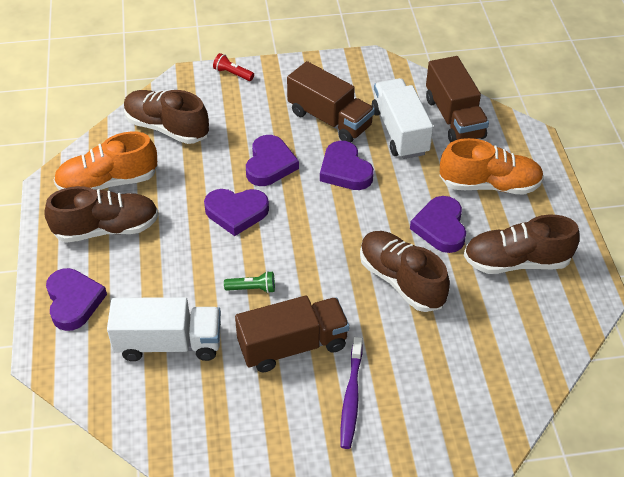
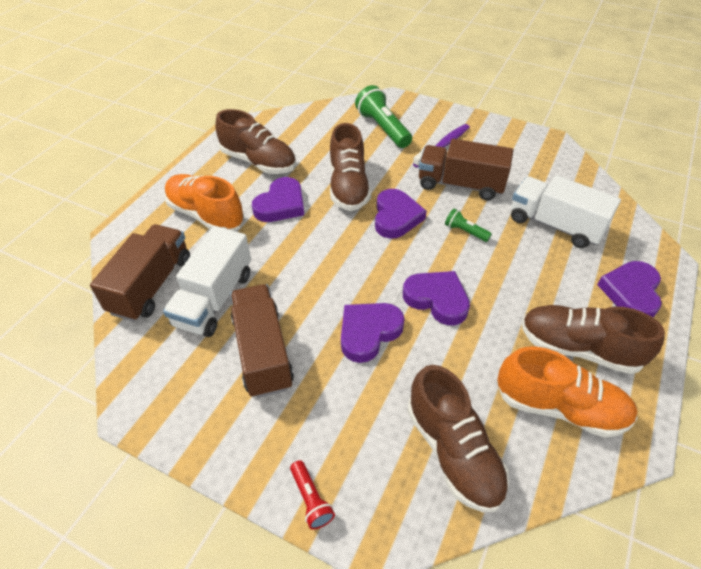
camera: 145 degrees left, 0 degrees up
purple heart [320,141,374,190] -> purple heart moved to [375,189,427,239]
none -> green flashlight [355,85,412,148]

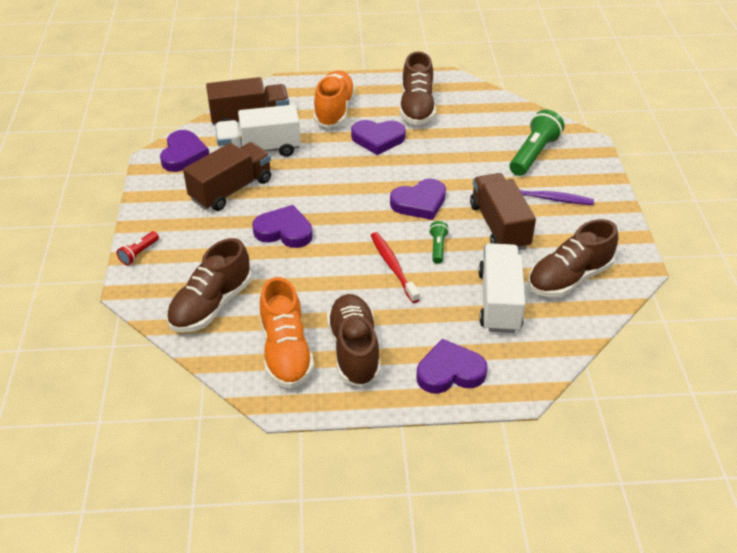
camera: 60 degrees right, 5 degrees down
brown shoe [330,123,371,211] -> brown shoe moved to [528,219,618,297]
purple heart [403,271,470,325] -> purple heart moved to [160,130,209,172]
none -> red toothbrush [371,232,420,303]

